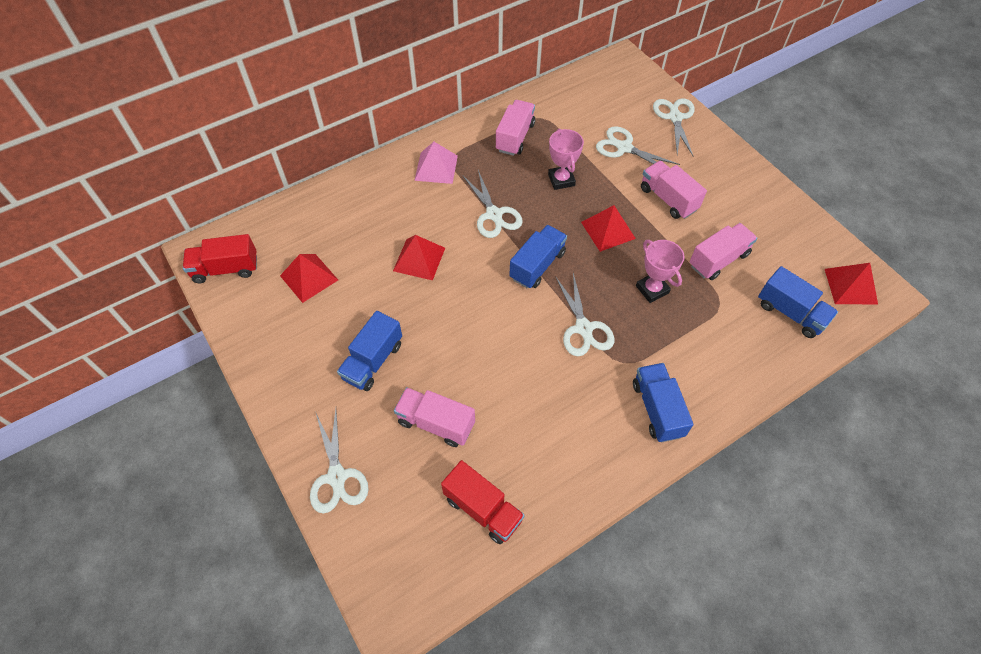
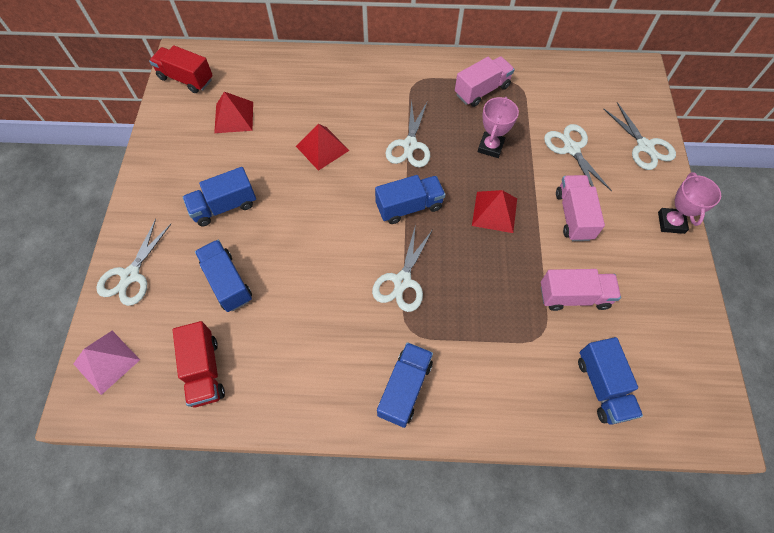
camera: 35 degrees right, 5 degrees up
pink truck [394,387,475,447] -> blue truck [195,240,252,312]
pink pyramid [414,142,458,184] -> pink pyramid moved to [74,331,140,395]
pink trophy [636,240,684,303] -> pink trophy moved to [658,172,721,234]
white scissors [653,98,695,156] -> white scissors turned 120 degrees clockwise [603,102,676,170]
red pyramid [825,263,878,304] -> none

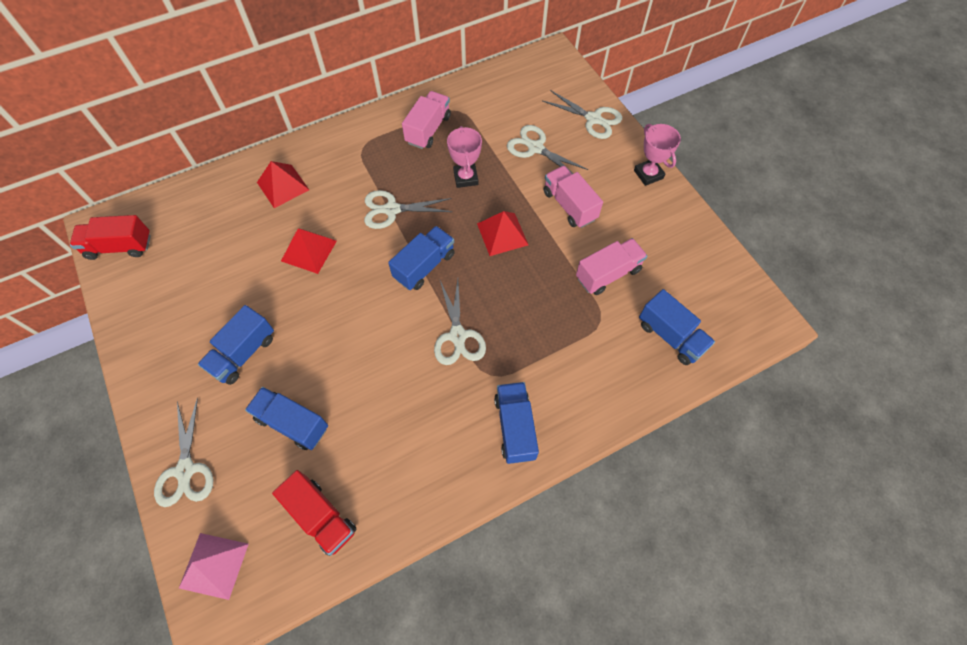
camera: 30 degrees left, 0 degrees up
red pyramid [214,92,253,133] -> red pyramid moved to [257,161,309,208]
white scissors [385,100,430,168] -> white scissors turned 105 degrees clockwise [364,190,453,229]

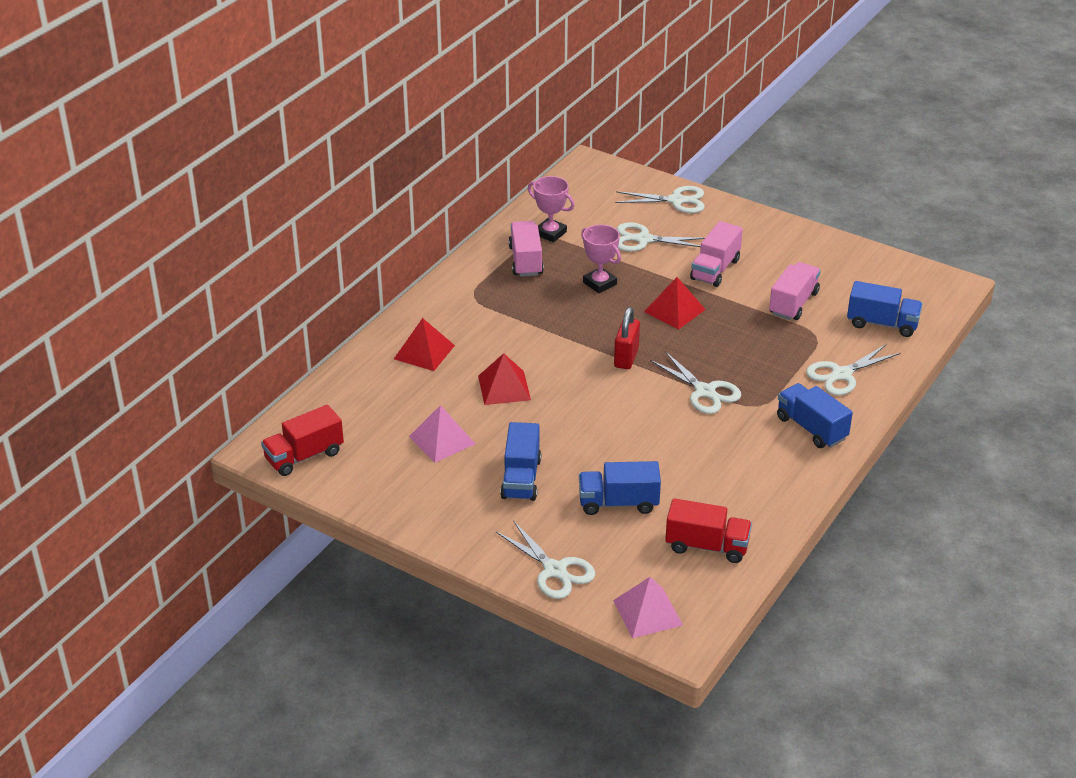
camera: 30 degrees left, 25 degrees down
white scissors [364,190,453,229] -> white scissors moved to [806,344,901,395]
blue truck [388,226,455,290] -> red padlock [614,307,640,369]
pink truck [544,166,603,228] -> pink truck turned 90 degrees counterclockwise [690,221,743,287]
pink trophy [634,124,681,186] -> pink trophy moved to [528,176,575,242]
none -> pink pyramid [409,405,475,462]

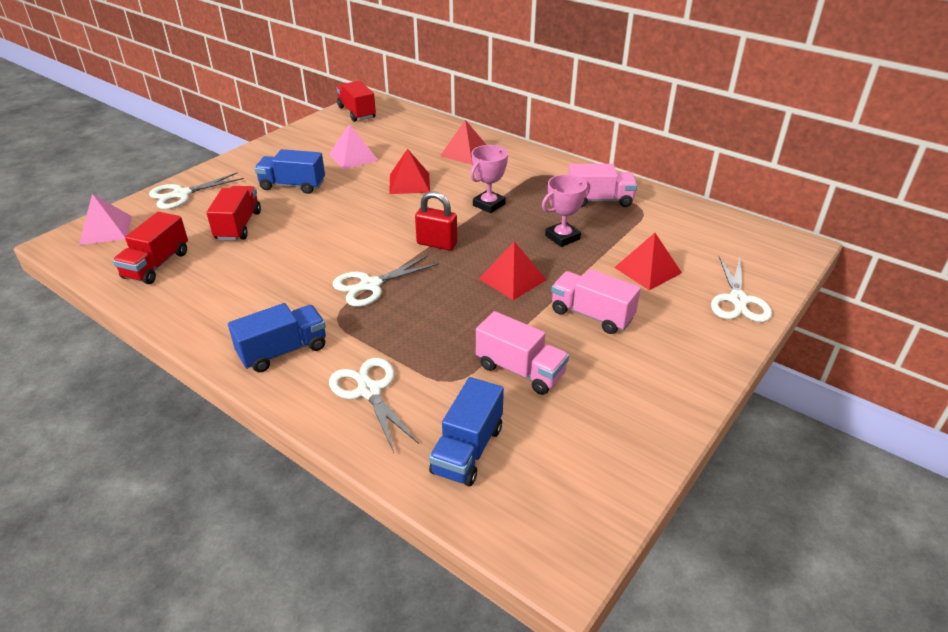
camera: 95 degrees right, 0 degrees up
pink trophy [528,176,575,242] -> pink trophy moved to [470,145,508,213]
blue truck [579,461,661,515] -> red truck [206,186,261,241]
white scissors [617,222,705,251] -> red pyramid [614,233,682,290]

